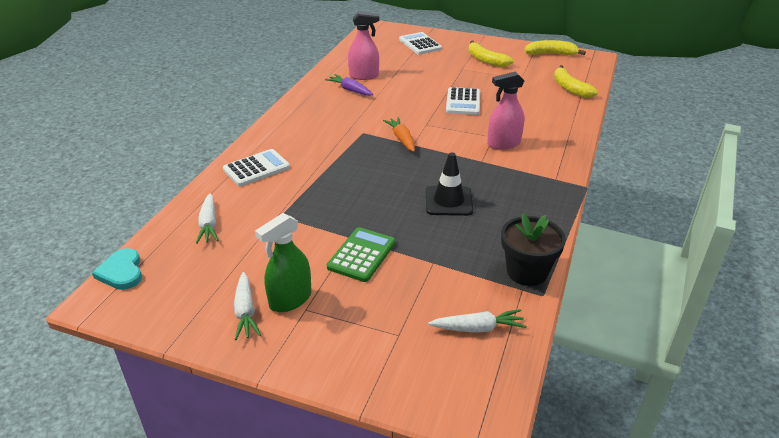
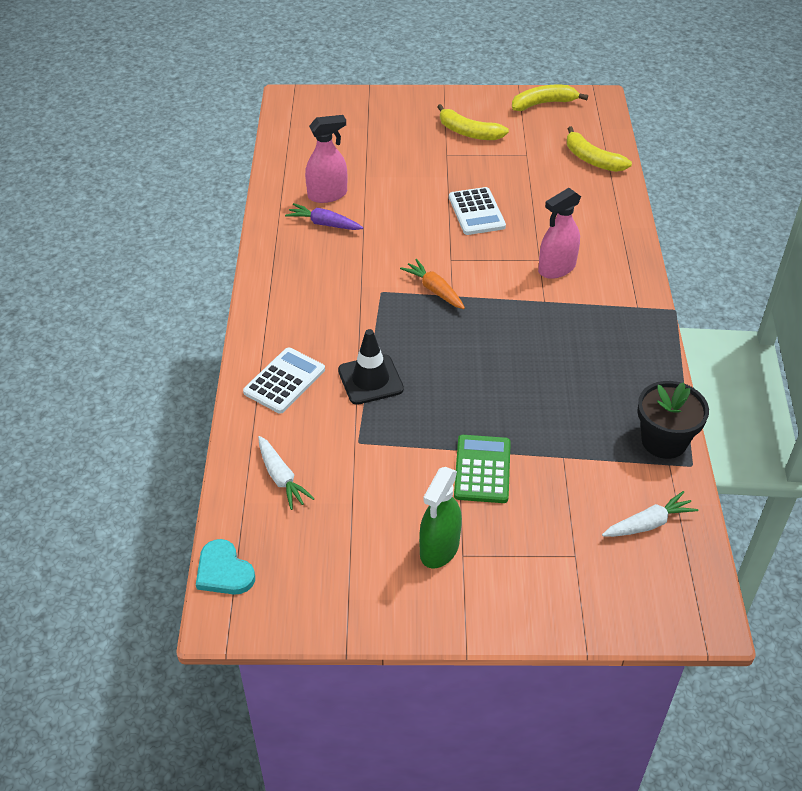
camera: 20 degrees left, 10 degrees up
white carrot [234,272,261,340] -> none
white calculator [399,32,442,54] -> none
black traffic cone [426,152,473,216] -> black traffic cone moved to [338,329,404,405]

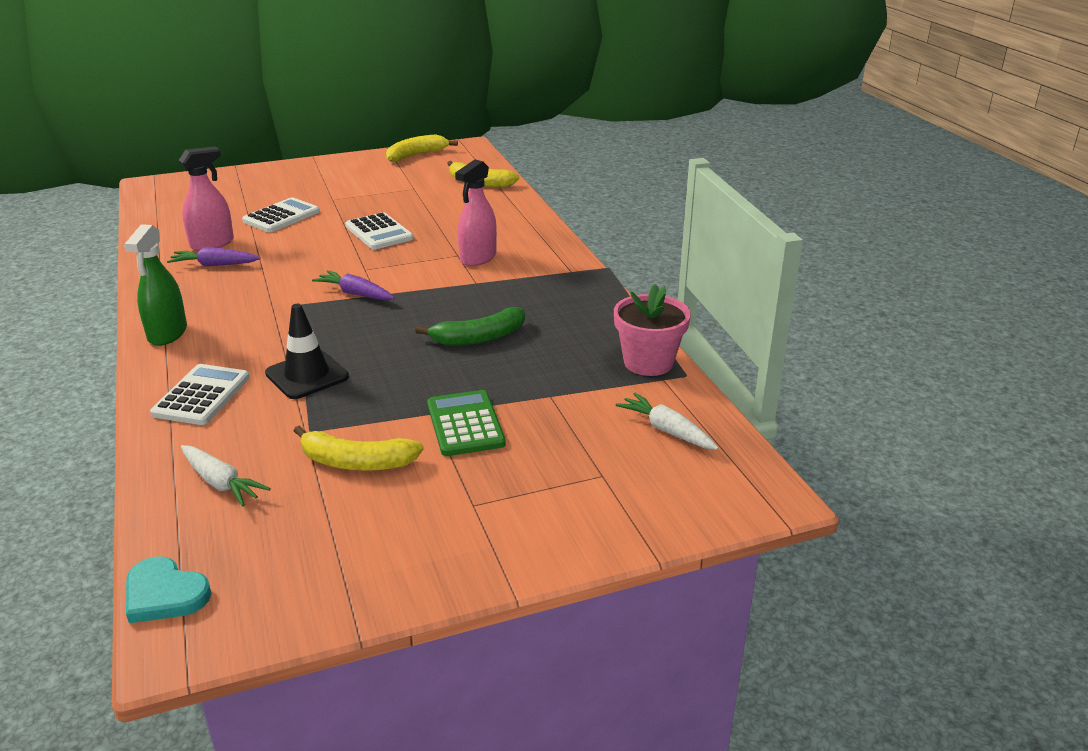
camera: 20 degrees left, 15 degrees down
orange carrot [400,259,465,309] -> purple carrot [312,270,394,300]
green spray bottle [419,467,462,568] -> green spray bottle moved to [124,224,187,346]
yellow banana [437,104,509,140] -> yellow banana moved to [294,426,424,471]
white carrot [602,491,698,537] -> white carrot turned 90 degrees counterclockwise [616,393,718,450]
black flower pot [637,381,709,459] -> pink flower pot [614,284,691,376]
none -> white calculator [242,197,320,232]
none -> green banana [415,307,525,346]

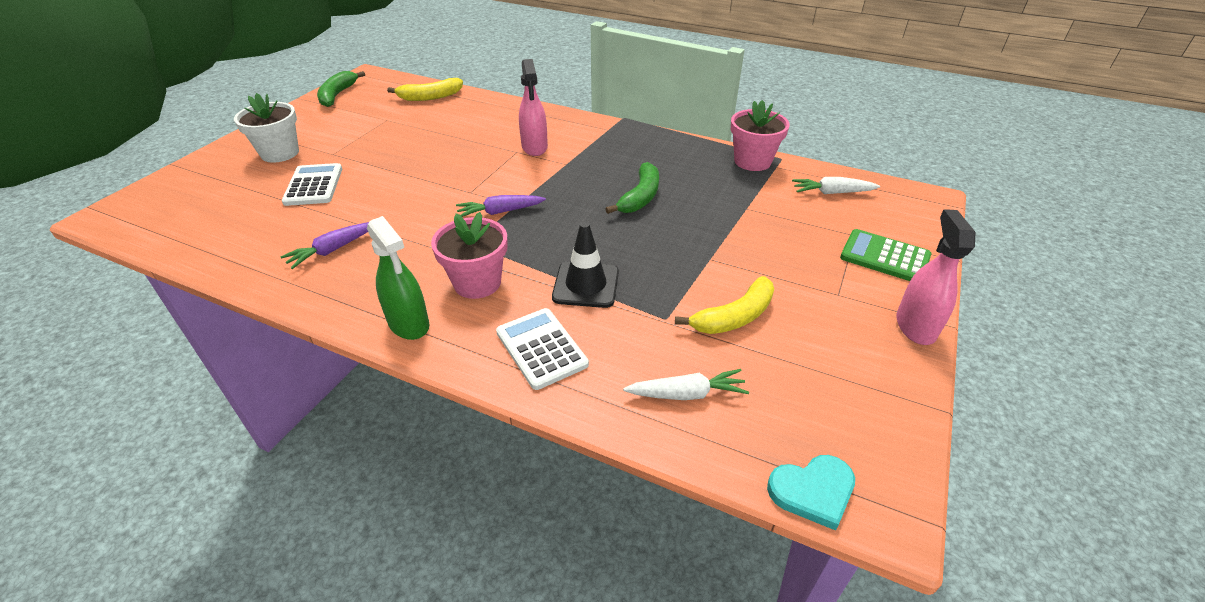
camera: 45 degrees left, 10 degrees up
pink spray bottle [179,146,234,251] -> pink spray bottle moved to [896,209,975,345]
white calculator [345,212,414,250] -> none
yellow banana [386,134,458,162] -> green banana [317,71,365,107]
green calculator [427,390,506,456] -> green calculator moved to [840,229,931,281]
none -> white flower pot [234,93,299,163]
none -> pink flower pot [431,212,508,299]

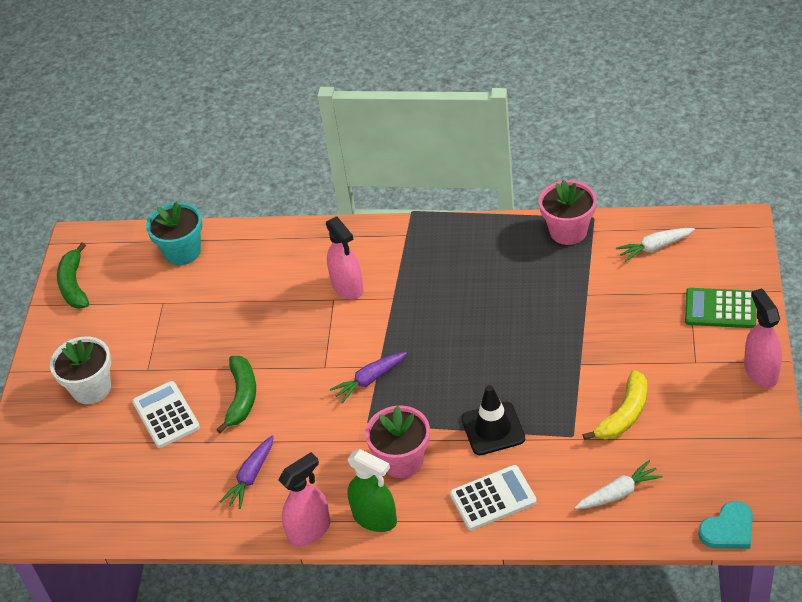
camera: 15 degrees left, 5 degrees up
yellow banana [387,78,463,101] -> turquoise flower pot [146,202,203,265]
white calculator [496,308,589,390] -> white calculator turned 120 degrees clockwise [450,465,537,530]
green banana [605,162,659,214] -> green banana moved to [216,356,256,434]
none -> pink spray bottle [278,452,331,547]

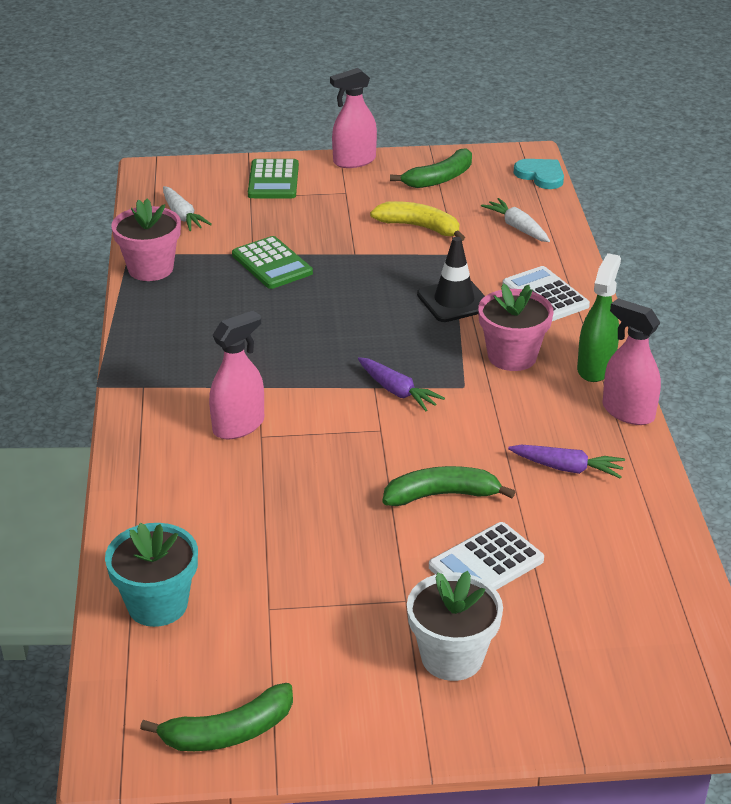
camera: 105 degrees left, 10 degrees down
none -> green calculator [232,236,313,289]
none -> green banana [390,148,472,188]

